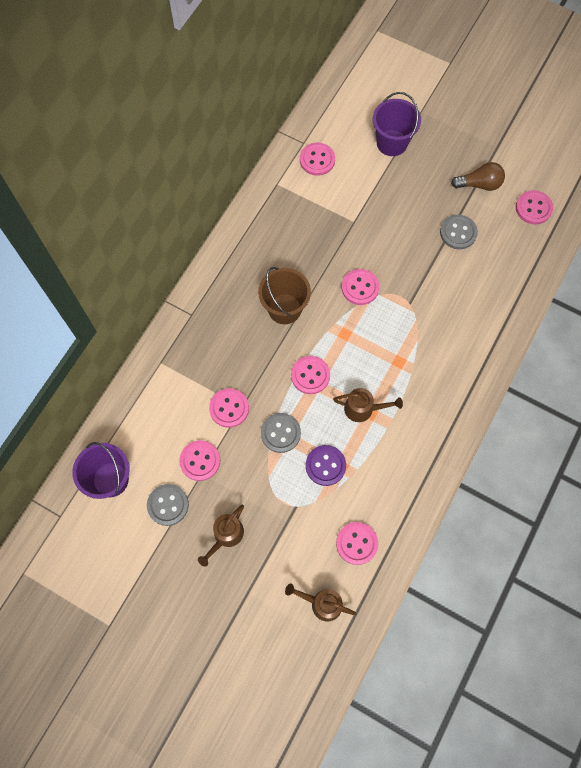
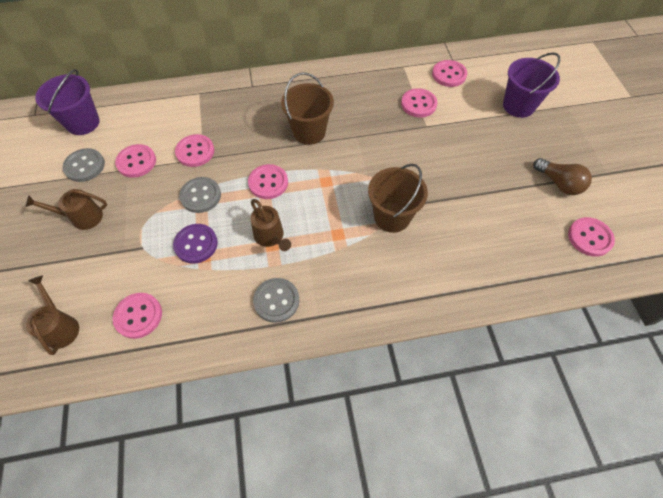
camera: 50 degrees right, 10 degrees down
pink button [342,269,379,305] -> pink button moved to [401,88,438,117]
grey button [440,215,478,249] -> grey button moved to [253,278,299,323]
none -> brown bucket [368,164,428,233]

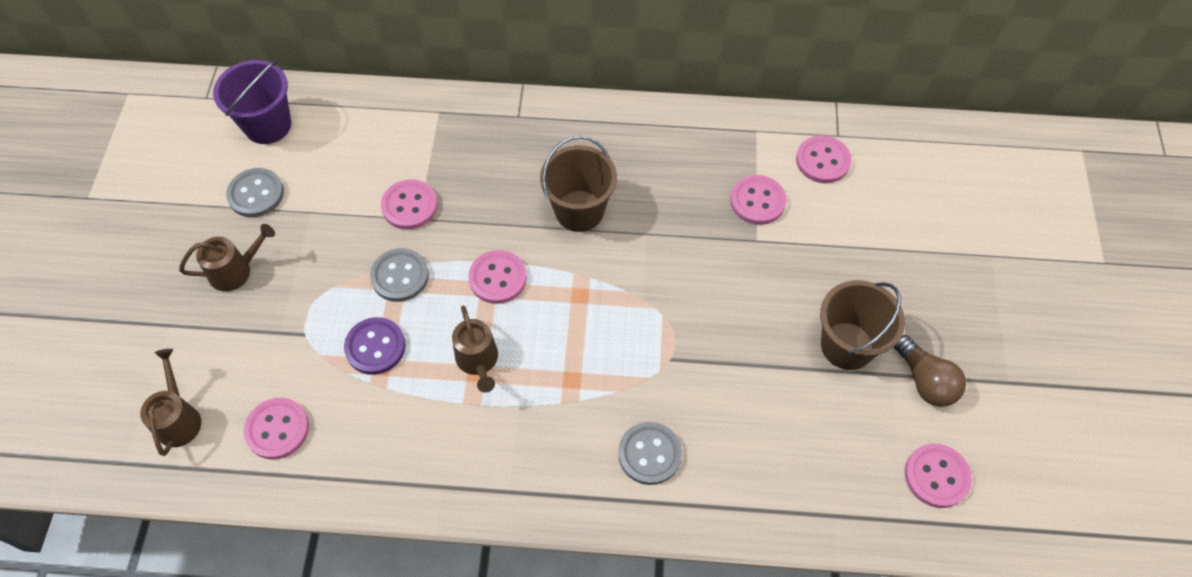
camera: 15 degrees right, 0 degrees up
brown watering can [25,189,107,230] -> brown watering can turned 150 degrees clockwise [179,224,275,292]
pink button [115,144,156,178] -> none
grey button [253,278,299,323] -> grey button moved to [618,422,682,485]
brown bucket [368,164,428,233] -> brown bucket moved to [820,280,905,370]
purple bucket [503,52,560,118] -> none

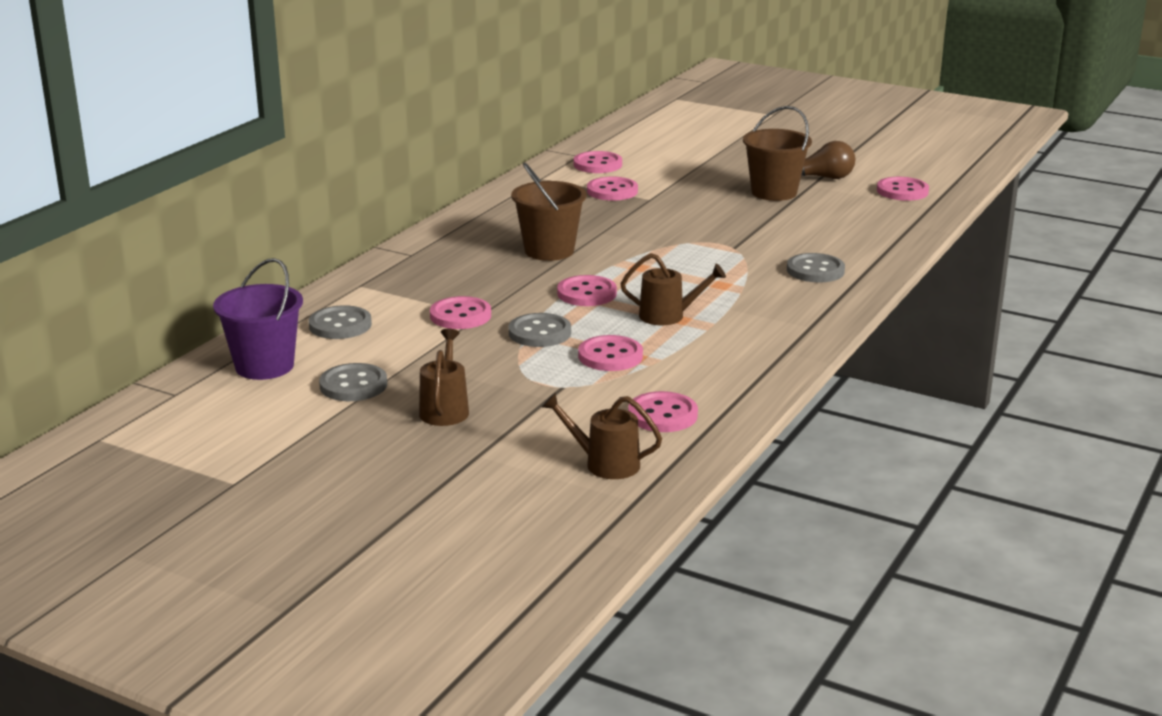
camera: 65 degrees left, 35 degrees down
purple button [344,317,406,375] -> pink button [578,335,643,371]
none -> grey button [309,305,372,339]

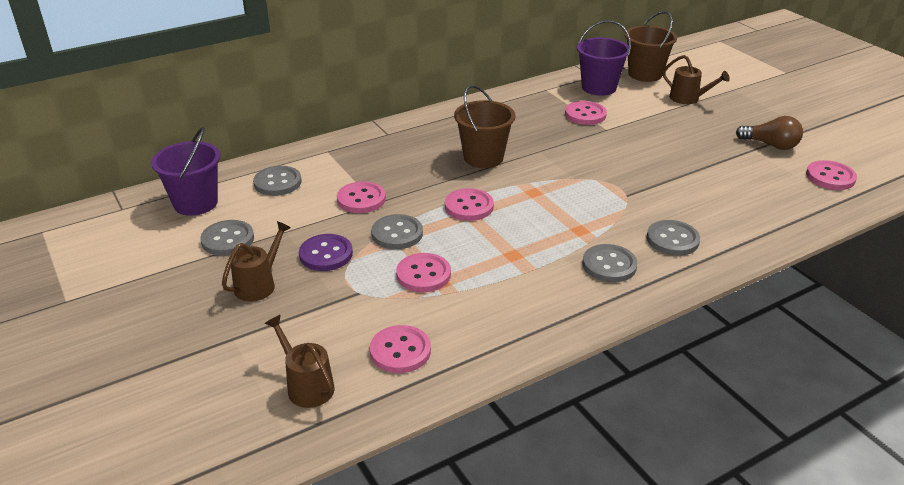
camera: 30 degrees right, 10 degrees up
pink button [574,151,622,173] -> purple bucket [577,20,631,96]
brown watering can [621,253,726,325] -> brown watering can moved to [662,55,730,104]
brown bucket [743,106,812,201] -> brown bucket moved to [625,11,677,82]
none -> purple button [299,234,353,271]
none -> grey button [582,244,638,282]

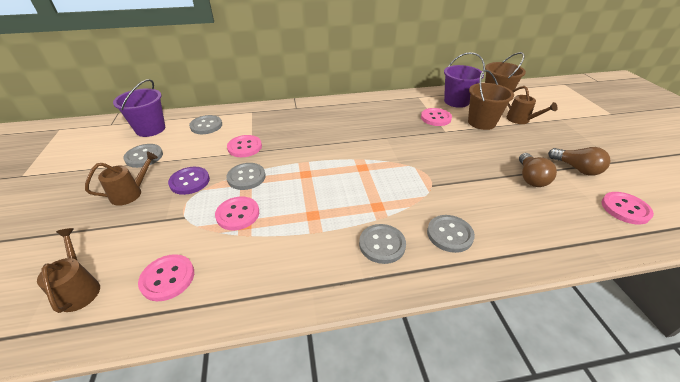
camera: 20 degrees right, 5 degrees up
pink button [445,188,494,221] -> none
brown bucket [454,85,515,168] -> brown bucket moved to [468,70,514,130]
none -> brown light bulb [519,153,557,187]

